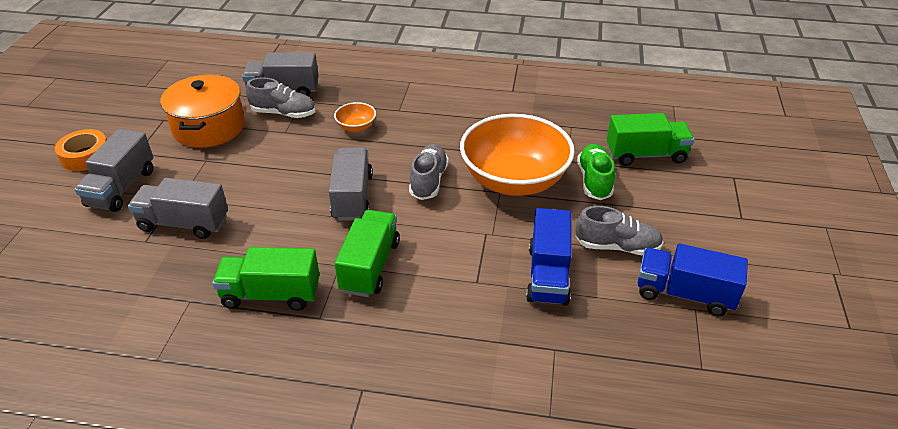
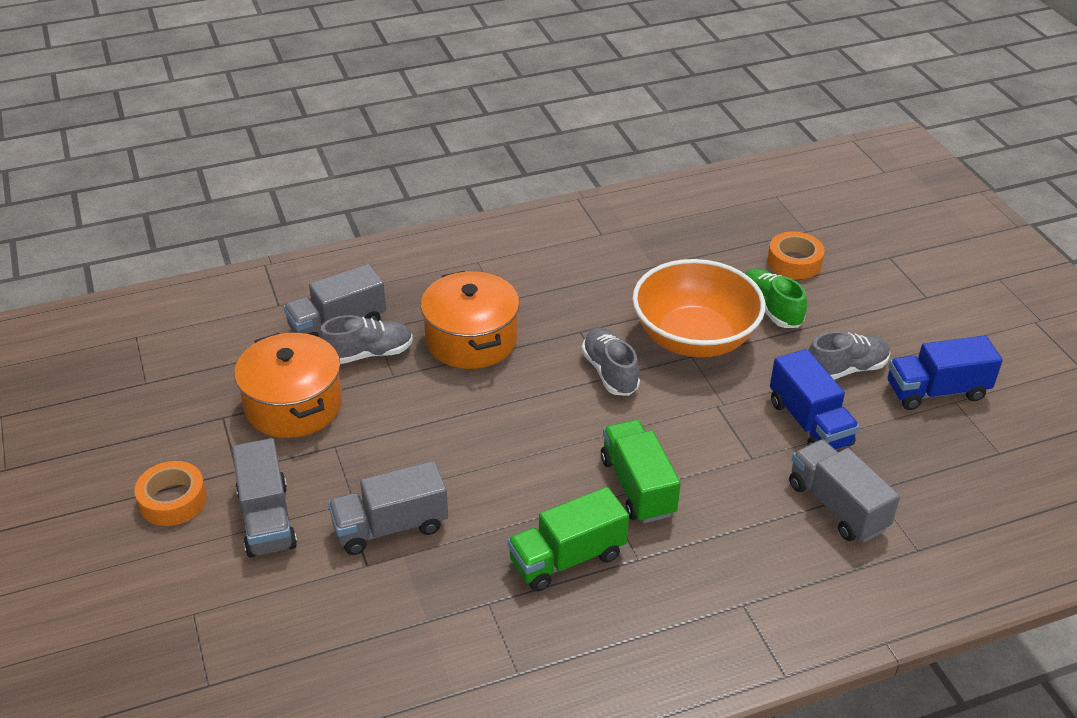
camera: 30 degrees left, 0 degrees up
grey truck [329,147,373,221] -> grey truck moved to [789,439,900,542]
orange bowl [334,102,376,132] -> orange pot [421,271,520,369]
green truck [607,113,694,166] -> orange tape [767,232,825,279]

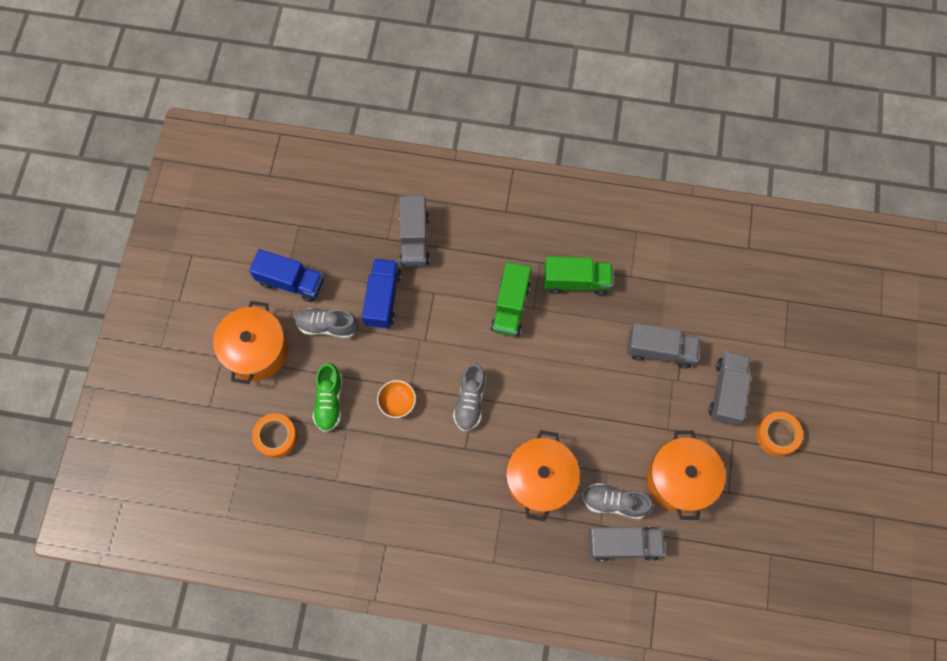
camera: 150 degrees left, 30 degrees up
orange bowl [633,259,765,357] -> orange bowl [377,380,416,418], size x0.41
none -> orange pot [213,301,288,384]

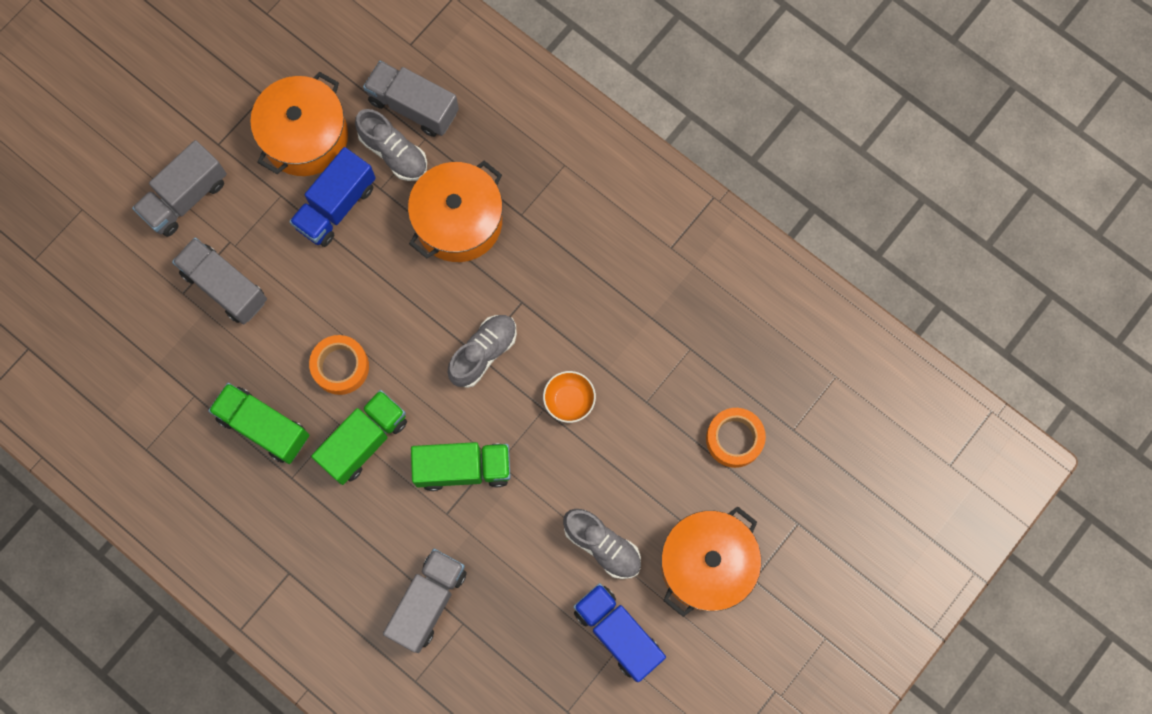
camera: 150 degrees left, 5 degrees up
green shoe [313,363,342,432] -> none
blue truck [362,259,401,329] -> blue truck moved to [289,147,376,247]
orange tape [756,412,803,456] -> orange tape moved to [309,335,369,395]
none -> green truck [411,442,511,491]

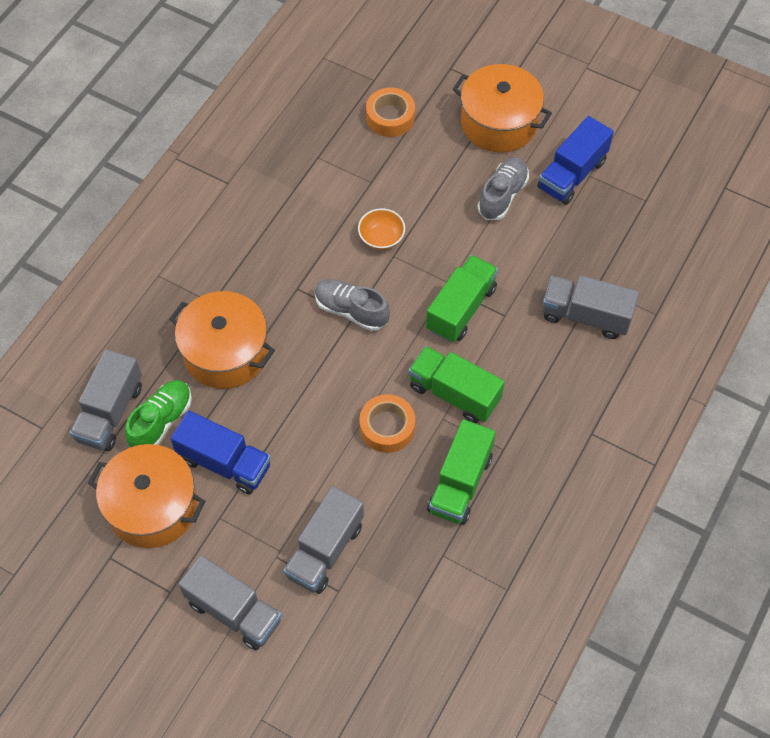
camera: 100 degrees left, 15 degrees down
grey shoe [355,109,427,181] -> green shoe [125,380,192,447]
green truck [411,442,511,491] -> green truck turned 45 degrees clockwise [426,255,498,342]

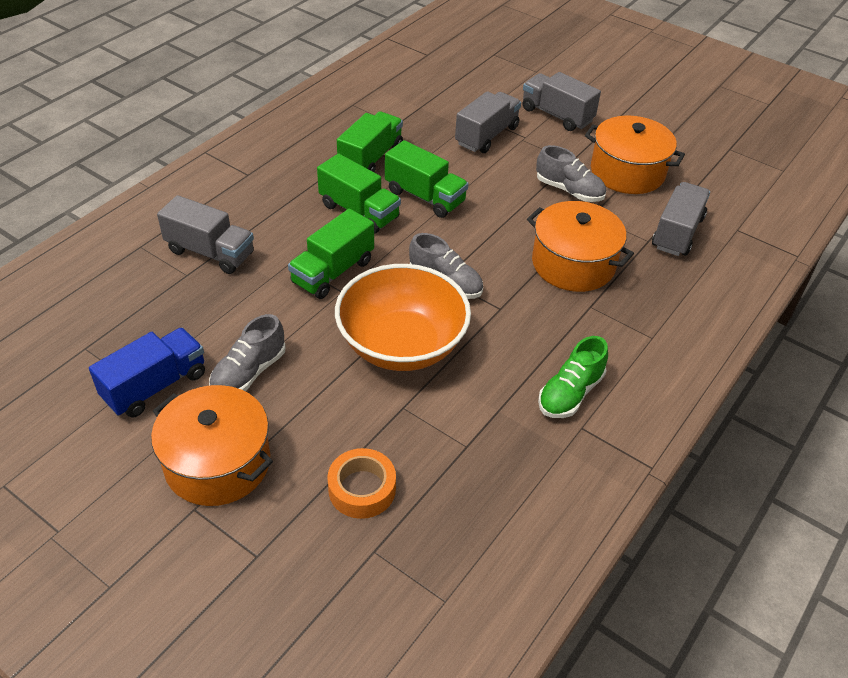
camera: 175 degrees left, 15 degrees down
green shoe [125,380,192,447] -> green shoe moved to [538,336,608,418]
blue truck [170,411,271,494] -> grey shoe [536,145,606,202]
orange bowl [358,209,405,250] -> orange bowl [335,264,471,371], size x2.44
orange tape [359,394,415,453] -> green truck [385,140,468,218]

